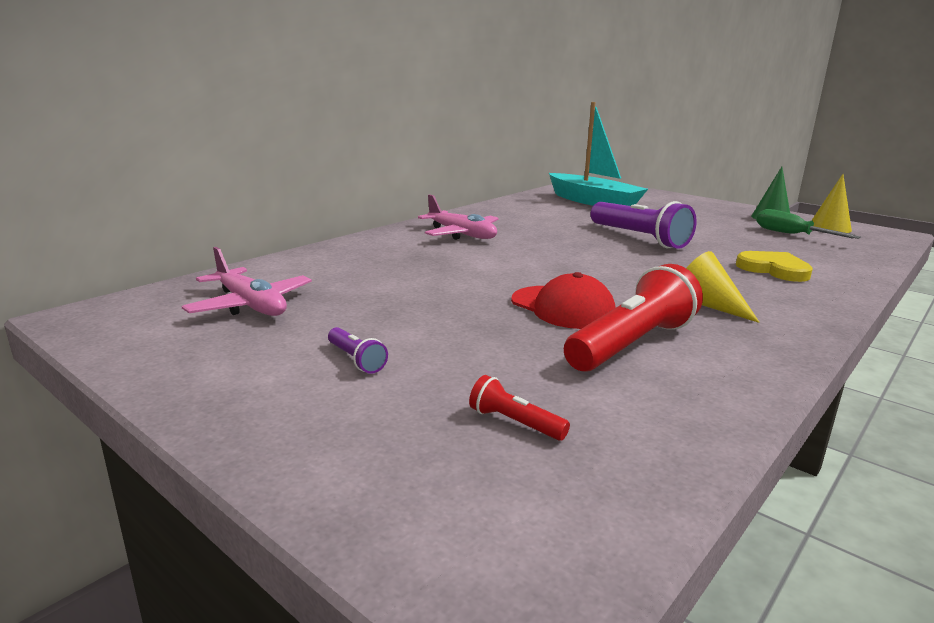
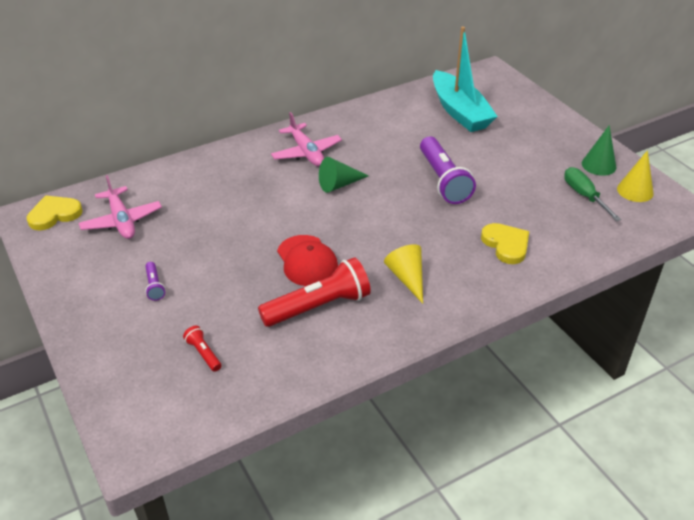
camera: 20 degrees right, 20 degrees up
none -> yellow heart [27,195,83,230]
none -> green cone [319,157,369,193]

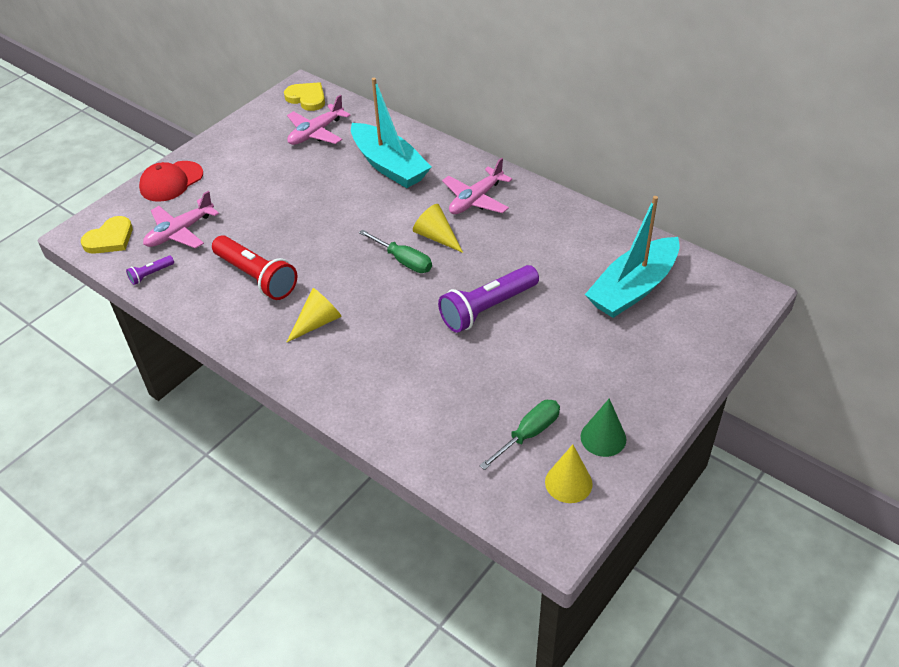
camera: 70 degrees right, 5 degrees up
purple flashlight [145,262,165,301] -> purple flashlight moved to [126,256,174,285]
red flashlight [183,326,222,372] -> pink plane [143,191,219,249]
red cap [277,235,338,286] -> red cap moved to [139,161,203,202]
green cone [319,157,369,193] -> yellow cone [413,204,463,253]
yellow heart [481,223,529,264] -> yellow heart moved to [81,216,133,254]
none -> turquoise boat [351,78,431,188]
none -> green screwdriver [359,230,432,273]

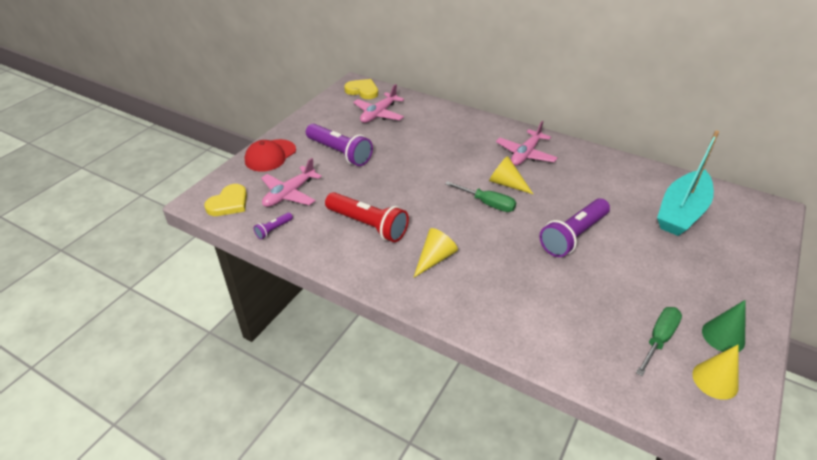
camera: 10 degrees left, 5 degrees down
turquoise boat [351,78,431,188] -> none
none -> purple flashlight [306,124,373,166]

